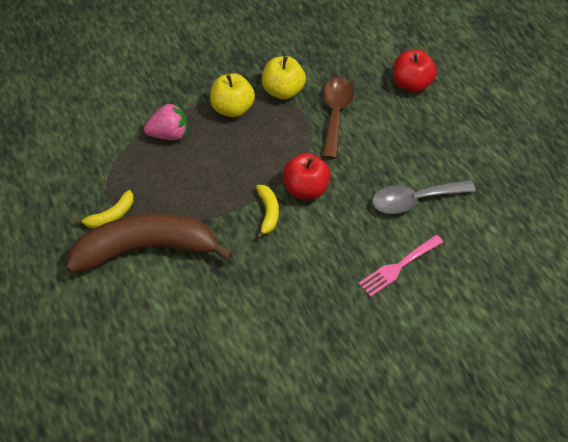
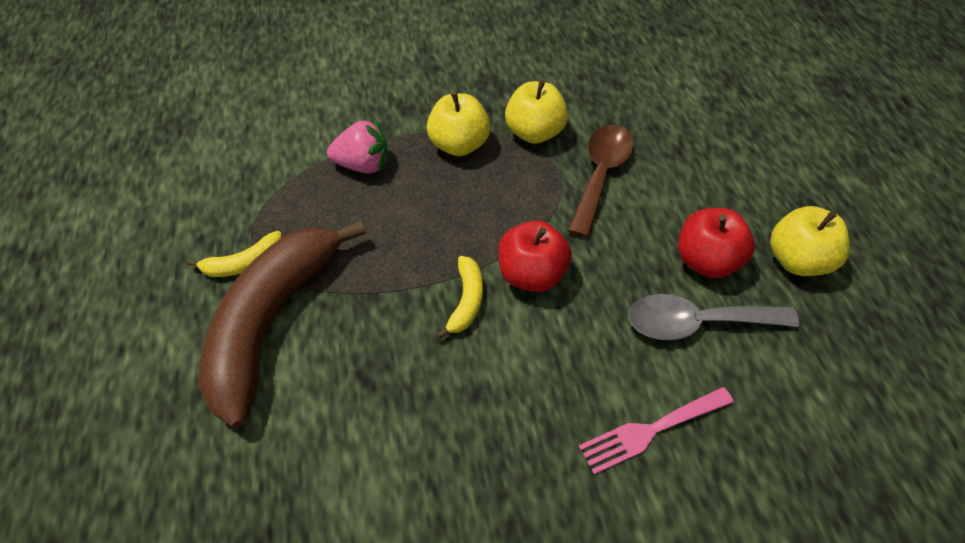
camera: 15 degrees right, 0 degrees up
brown banana [66,213,233,273] -> brown banana turned 75 degrees counterclockwise [199,221,366,428]
red apple [393,50,437,93] -> red apple moved to [678,208,755,278]
none -> yellow apple [770,206,850,276]

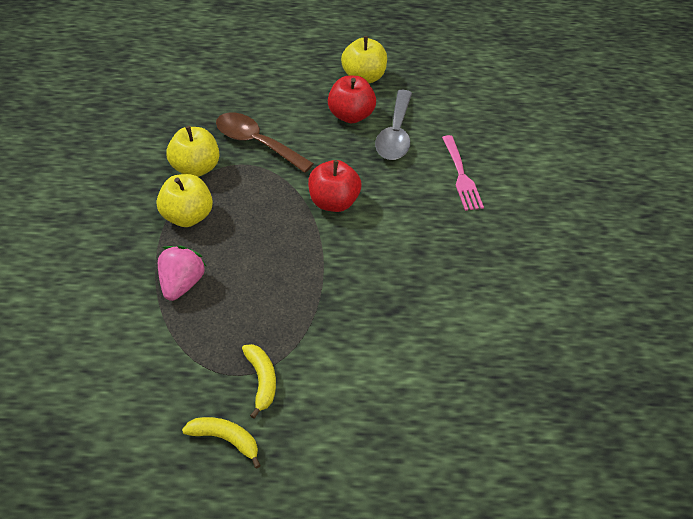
camera: 80 degrees left, 5 degrees down
brown banana [199,221,366,428] -> none
yellow banana [436,256,483,339] -> yellow banana moved to [182,417,261,469]

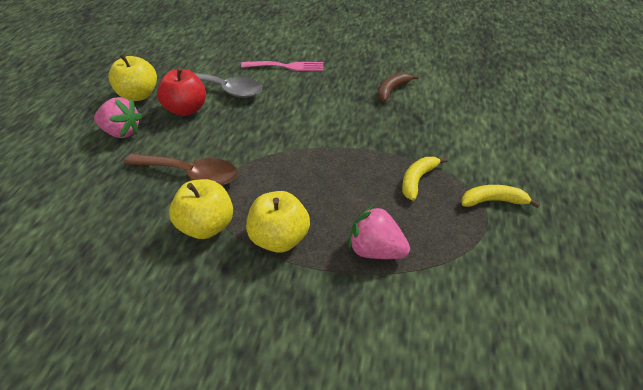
camera: 75 degrees left, 5 degrees down
yellow banana [182,417,261,469] -> yellow banana moved to [402,157,448,201]
brown spoon [216,113,314,173] -> brown spoon turned 120 degrees counterclockwise [124,153,238,185]
red apple [308,160,362,212] -> none
none -> pink strawberry [94,97,142,138]
none -> brown banana [377,73,419,102]

